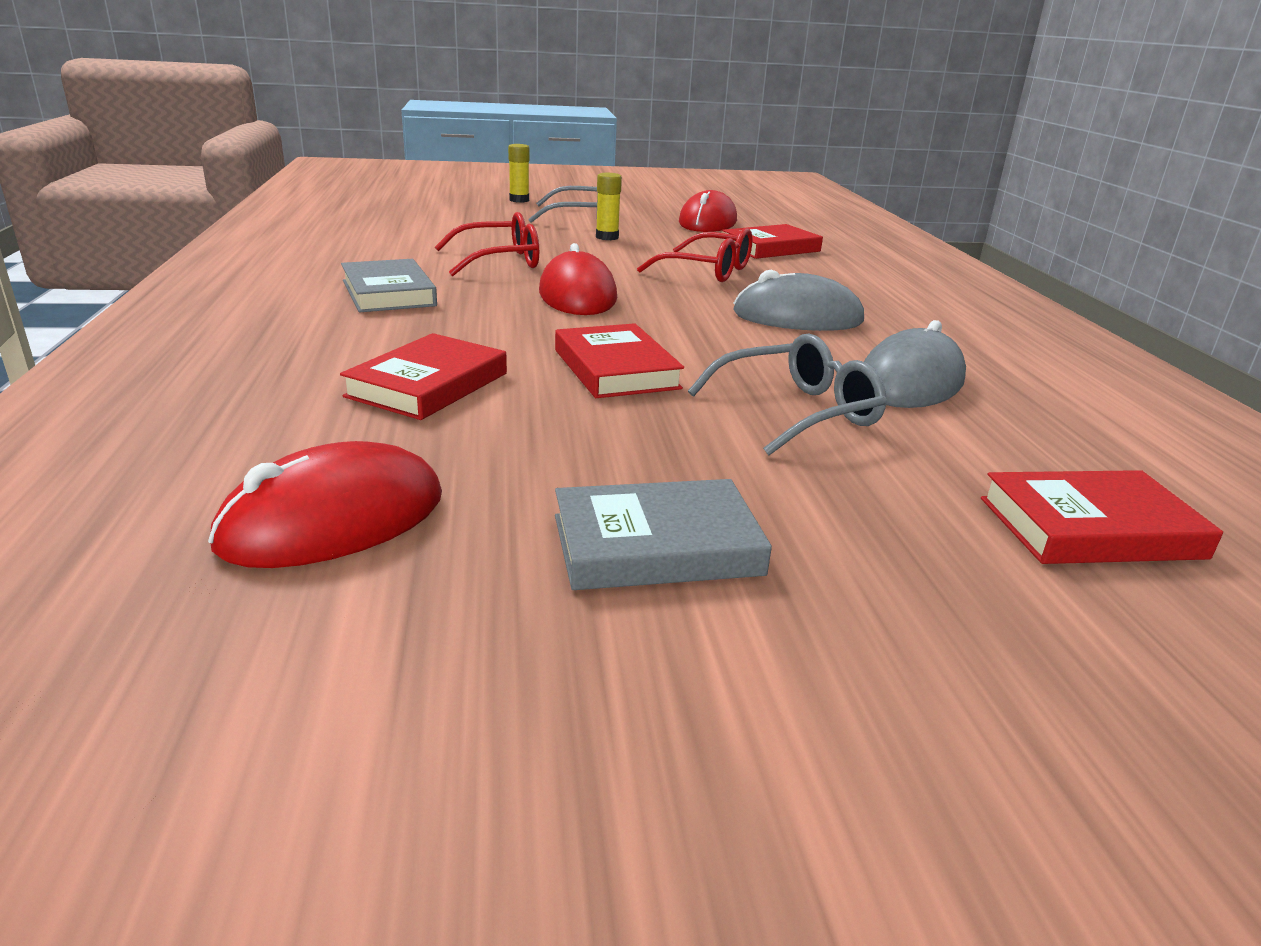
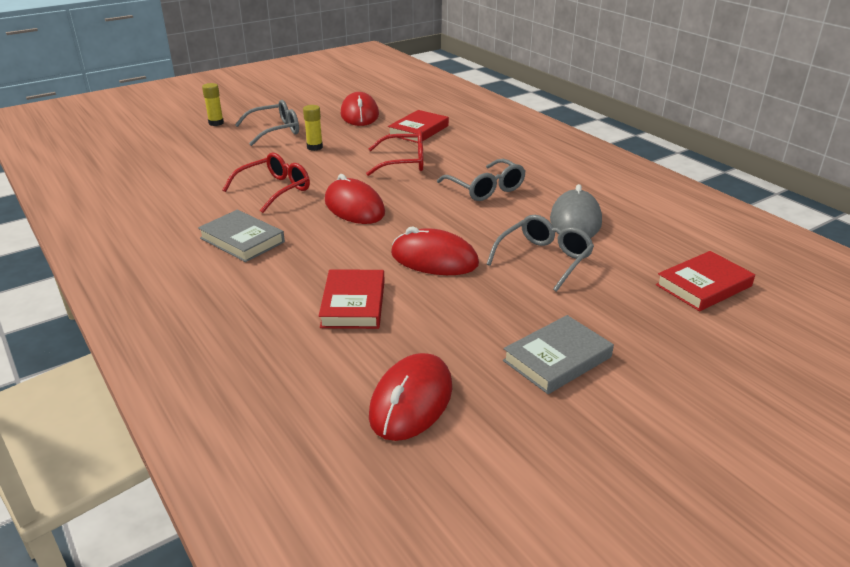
camera: 25 degrees left, 5 degrees up
red book [555,323,684,398] -> red mouse [391,227,479,275]
grey mouse [733,270,864,331] -> grey glasses [437,159,526,201]

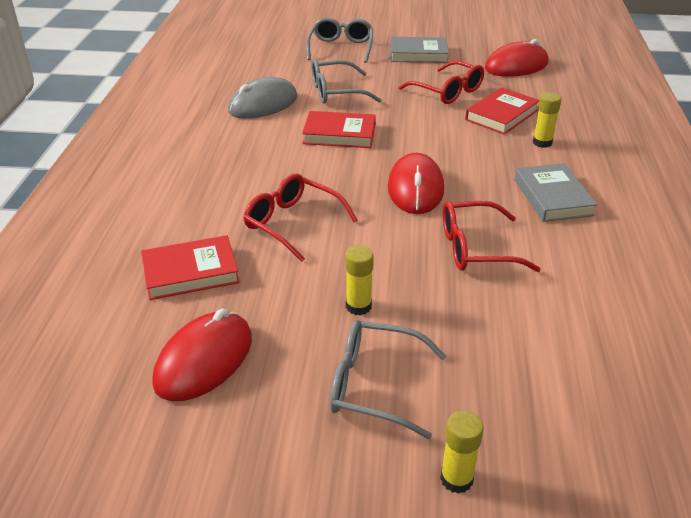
camera: 140 degrees left, 5 degrees up
red mouse [391,227,479,275] -> none
grey glasses [437,159,526,201] -> grey glasses moved to [306,18,373,63]
red book [656,251,755,311] -> red book moved to [302,111,376,148]
none -> red glasses [398,60,484,104]
none -> yellow glue stick [533,92,561,148]

